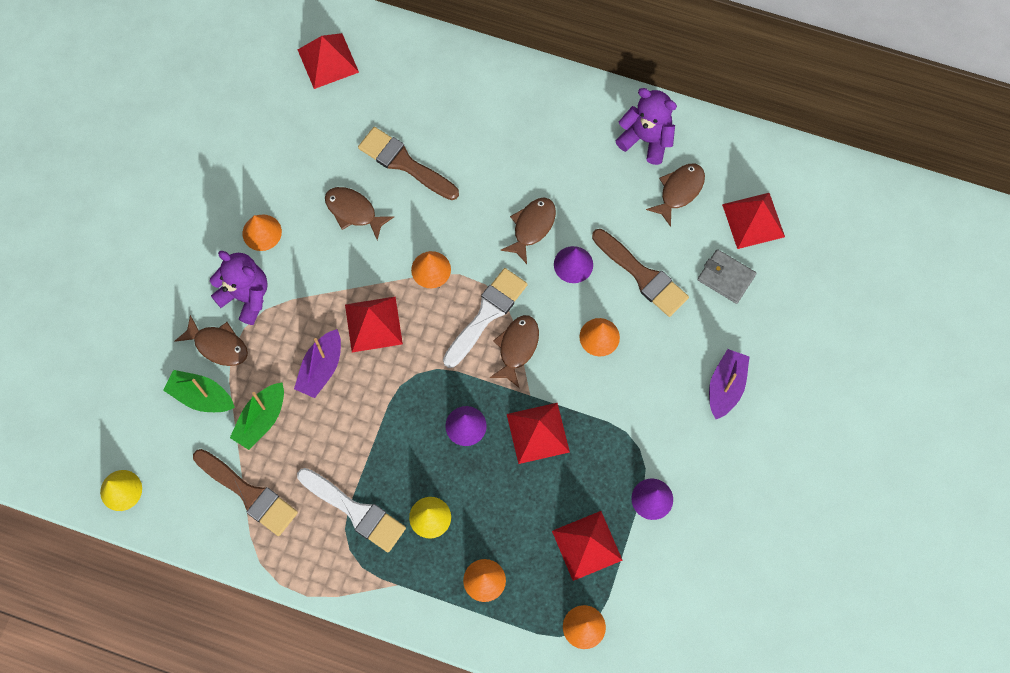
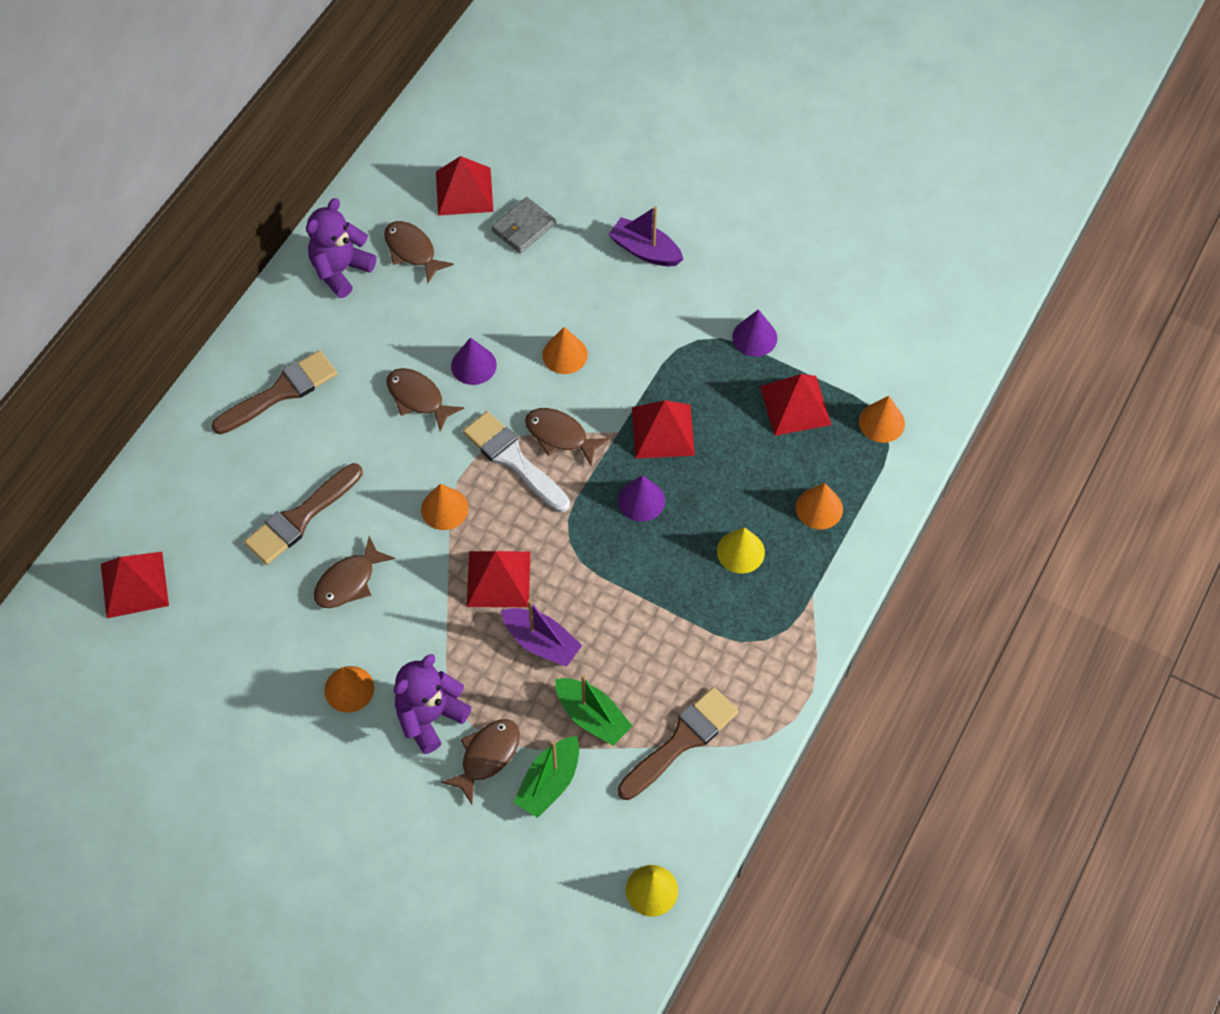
camera: 80 degrees left, 10 degrees down
white brush [297,468,406,552] -> none
brown brush [592,229,689,317] -> brown brush moved to [212,350,337,434]

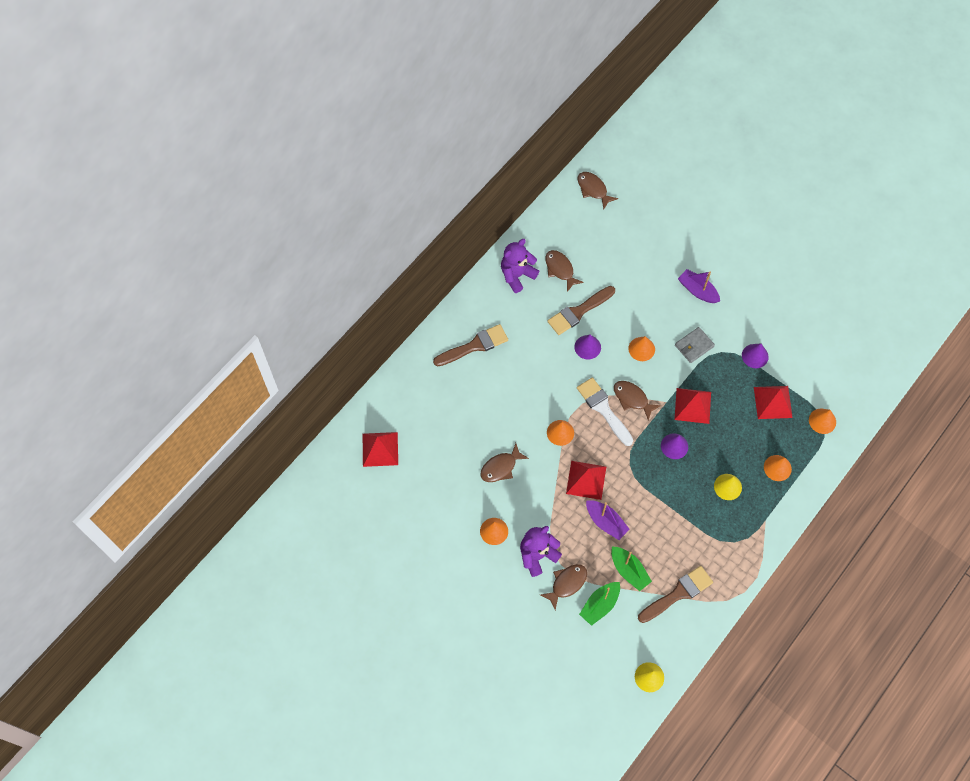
camera: 10 degrees right, 5 degrees up
brown brush [244,463,363,565] -> brown brush moved to [547,286,615,335]
brown fish [386,368,464,432] -> brown fish moved to [577,172,618,210]
red pyramid [436,156,493,216] -> none
grey wallet [491,197,556,253] -> grey wallet moved to [675,327,715,363]

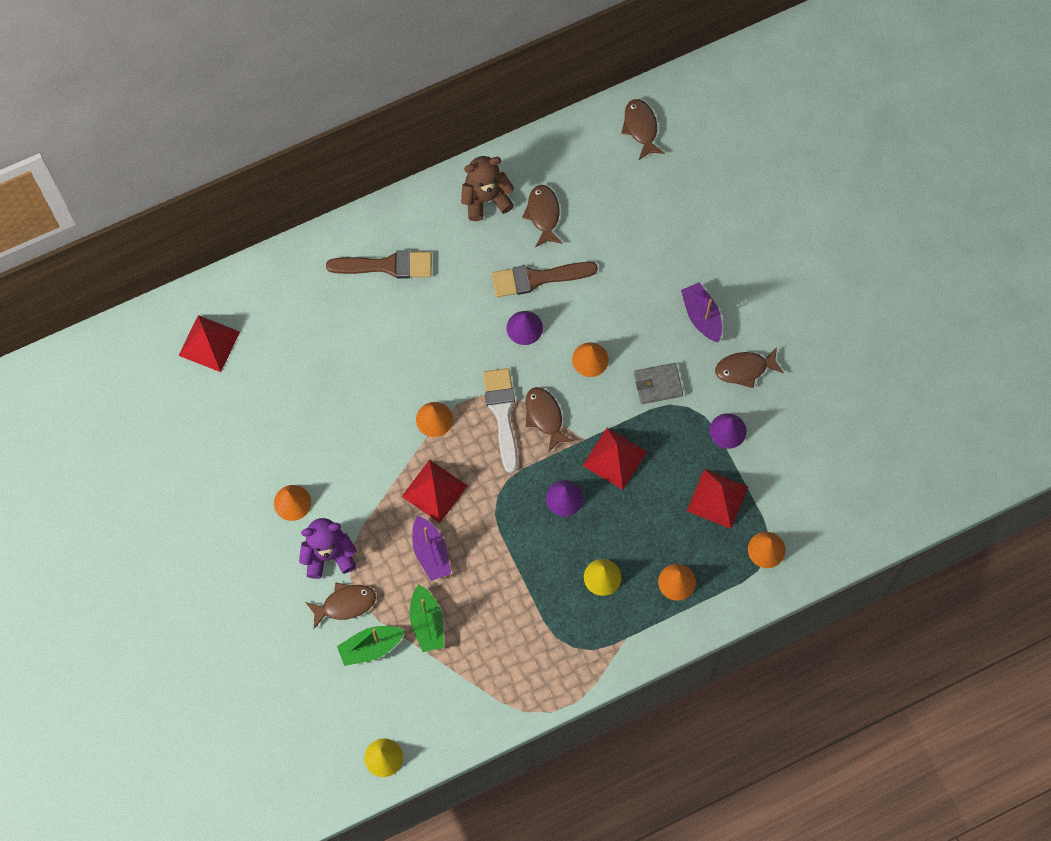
camera: 25 degrees right, 5 degrees up
brown fish [481,443,529,482] -> brown fish moved to [715,347,784,388]
purple teddy bear [501,239,539,293] -> brown teddy bear [461,156,514,221]
brown brush [638,566,713,623] -> none

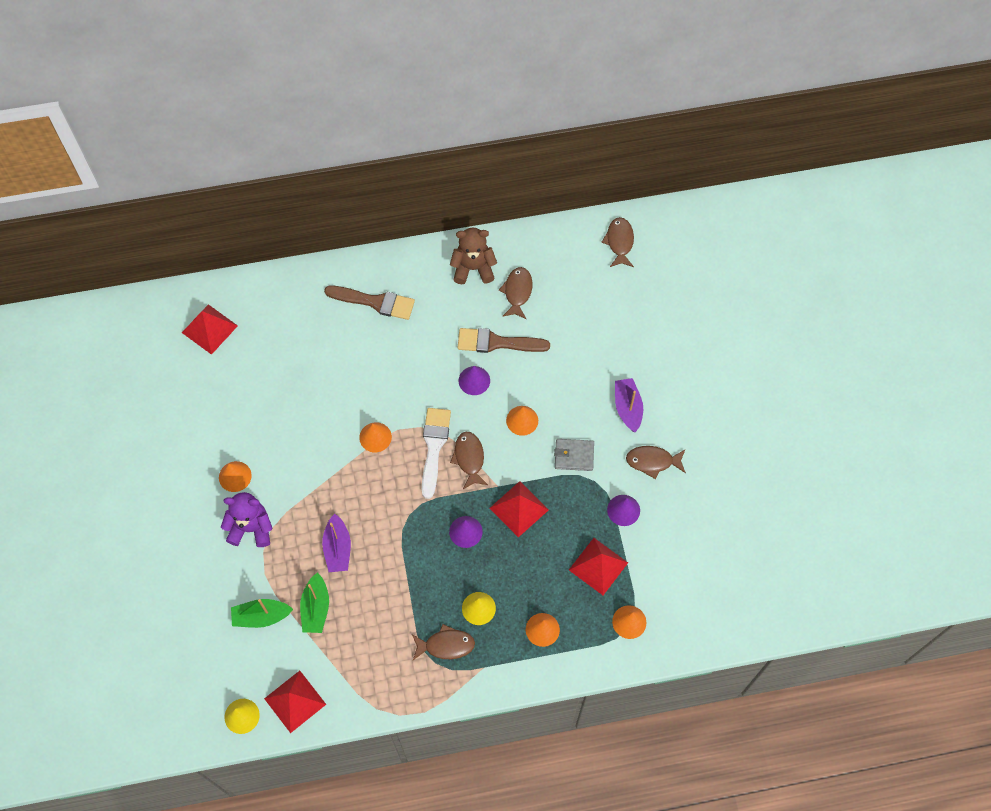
camera: 15 degrees right, 5 degrees down
brown fish [305,582,376,629] -> brown fish moved to [412,624,475,660]
red pyramid [401,459,468,523] -> red pyramid moved to [264,671,326,733]

